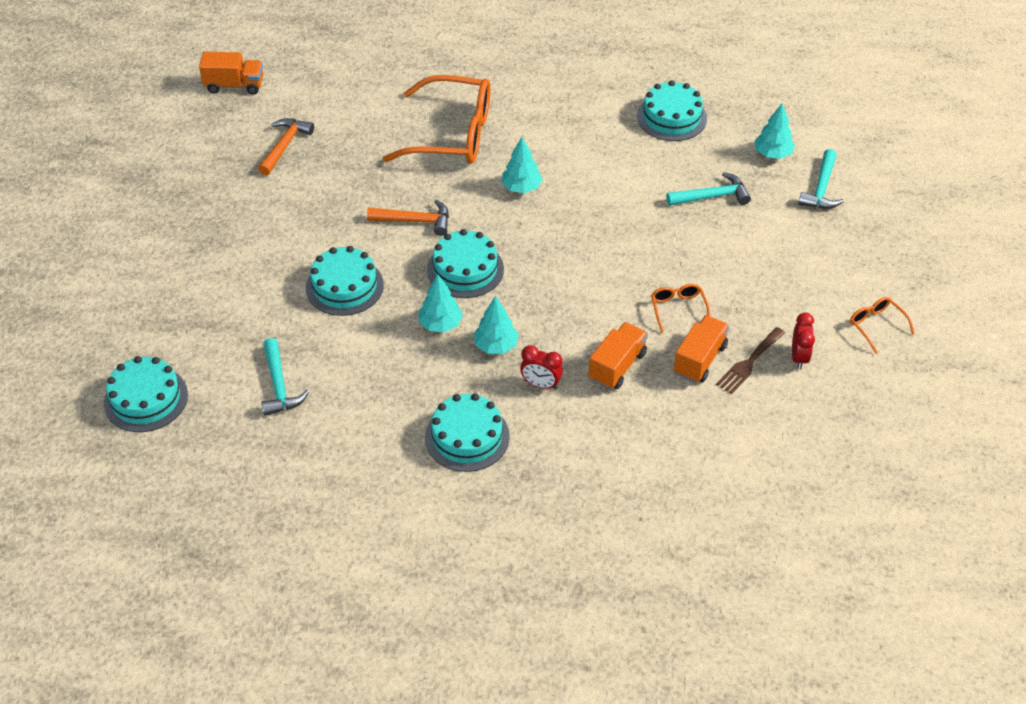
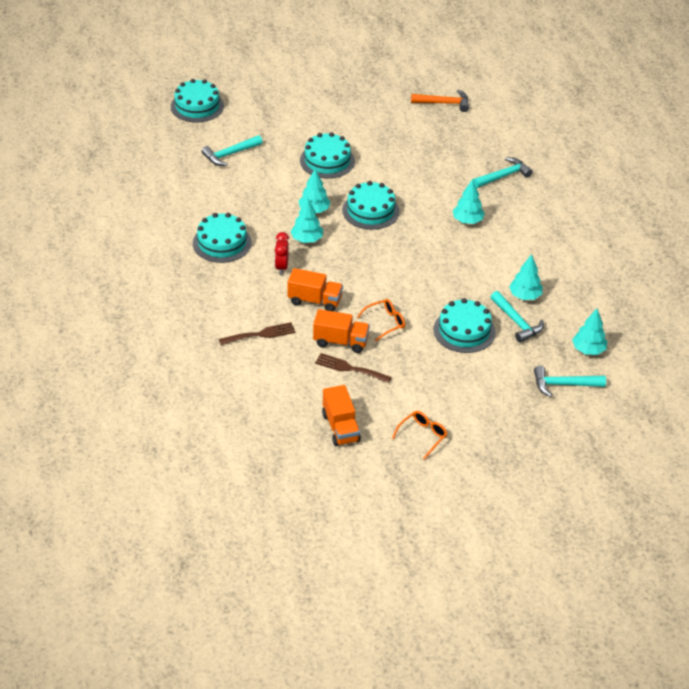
camera: 70 degrees right, 5 degrees down
orange truck [199,52,263,95] -> orange truck moved to [322,385,361,446]
orange hammer [367,200,449,236] -> none
orange glasses [383,75,490,164] -> turquoise hammer [473,157,533,188]
turquoise cake [637,80,707,141] -> turquoise cake moved to [434,298,496,353]
red clock [792,313,815,369] -> none
none -> brown fork [219,322,296,345]
none -> turquoise tree [509,254,543,300]

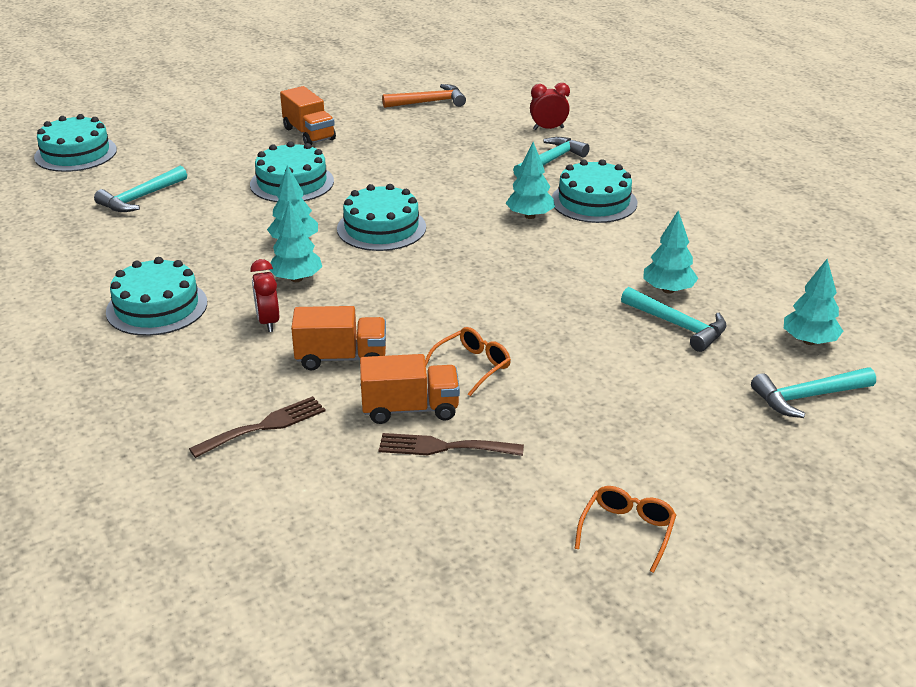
camera: 15 degrees left, 10 degrees down
orange truck [322,385,361,446] -> orange truck moved to [280,86,336,145]
turquoise cake [434,298,496,353] -> turquoise cake moved to [552,159,637,223]
none -> red clock [530,83,570,130]

